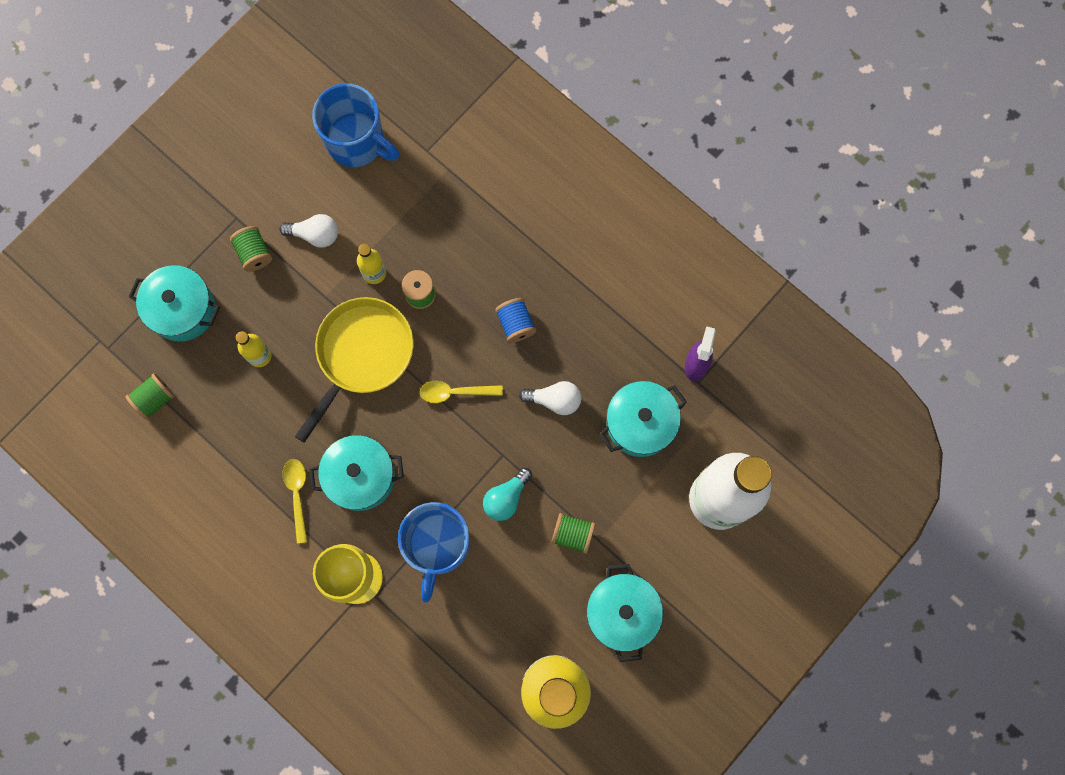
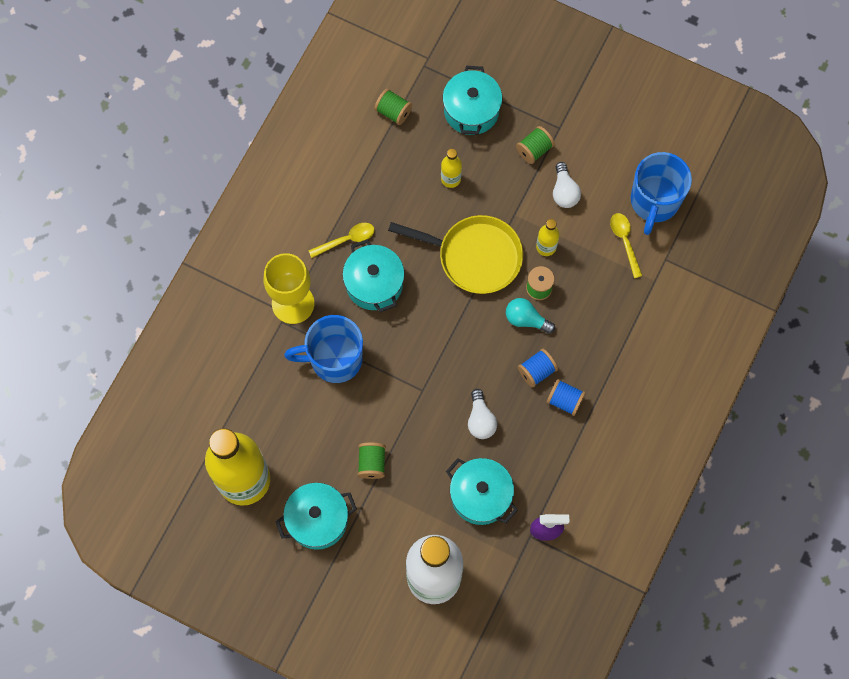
camera: 75 degrees right, 5 degrees down
yellow spoon [420,381,503,403] -> yellow spoon moved to [610,213,642,278]
turquoise light bulb [483,468,532,521] -> turquoise light bulb moved to [506,298,555,334]
none -> blue spool [546,379,586,416]

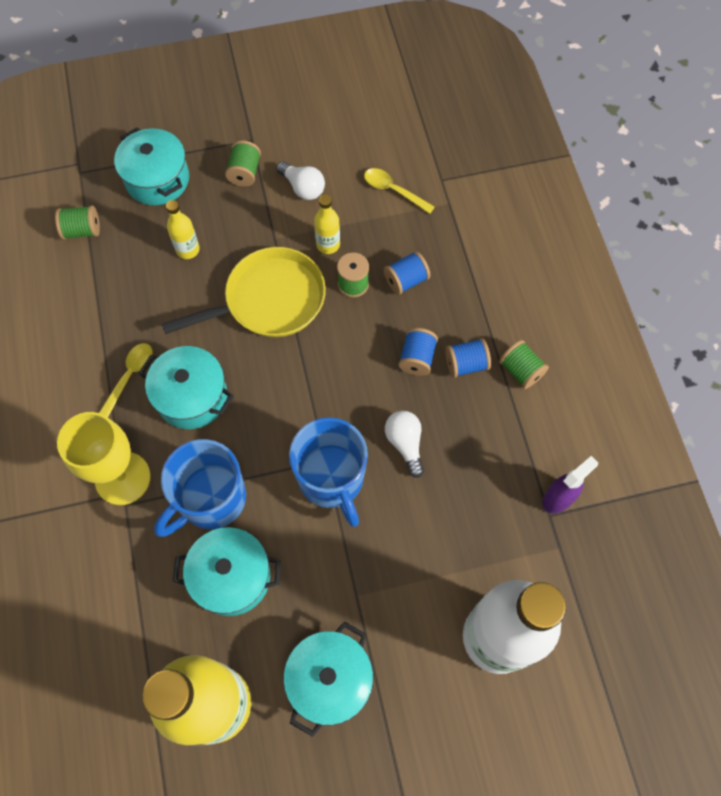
camera: 40 degrees left, 5 degrees down
green spool [358,442,386,479] -> green spool moved to [499,340,549,389]
turquoise pot [446,458,518,525] -> turquoise pot moved to [173,527,281,616]
white light bulb [468,389,497,439] -> white light bulb turned 150 degrees counterclockwise [385,411,424,478]
turquoise light bulb [506,298,555,334] -> none
blue mug [631,152,692,235] -> blue mug moved to [289,417,368,527]
none -> blue spool [384,251,430,295]

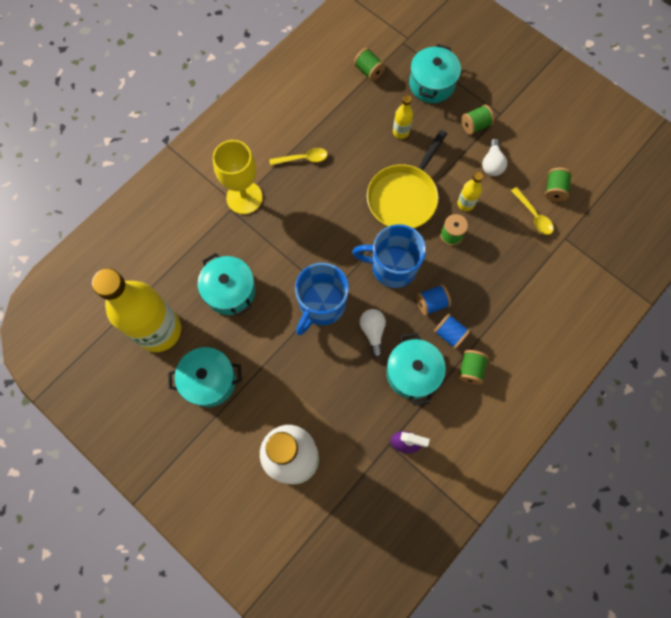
camera: 55 degrees right, 5 degrees up
turquoise pot [139,346,234,429] -> turquoise pot moved to [387,333,446,406]
blue mug [154,439,246,537] -> blue mug moved to [352,224,426,288]
yellow pan [162,247,326,337] -> yellow pan turned 90 degrees clockwise [367,130,447,228]
yellow spoon [364,168,435,214] -> yellow spoon turned 150 degrees clockwise [511,187,554,235]
blue spool [384,251,430,295] -> none
white light bulb [385,411,424,478] -> white light bulb turned 45 degrees counterclockwise [359,309,386,358]
none -> green spool [545,168,572,202]

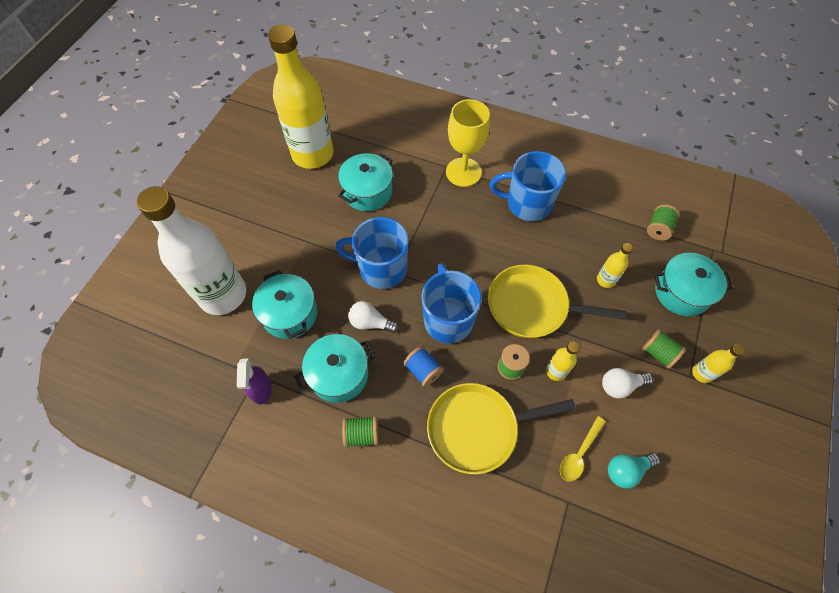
camera: 70 degrees right, 10 degrees down
turquoise pot [168,347,242,407] -> turquoise pot moved to [252,270,317,339]
yellow spoon [269,148,328,166] -> blue mug [489,151,566,221]
white light bulb [359,309,386,358] -> white light bulb turned 135 degrees counterclockwise [348,301,399,333]
blue spool [434,314,471,349] -> none
green spool [545,168,572,202] -> turquoise light bulb [608,453,660,489]
none -> yellow pan [427,383,576,474]
none -> yellow bottle [692,344,744,383]

